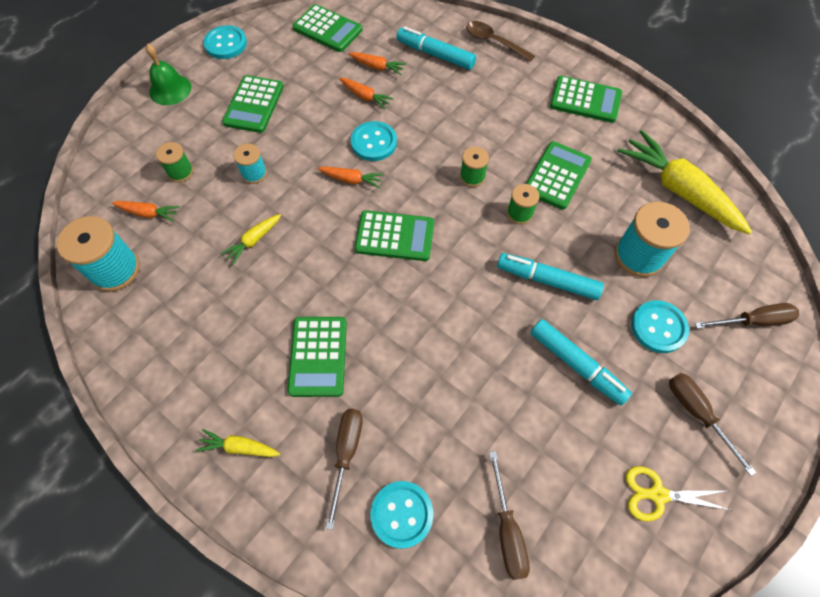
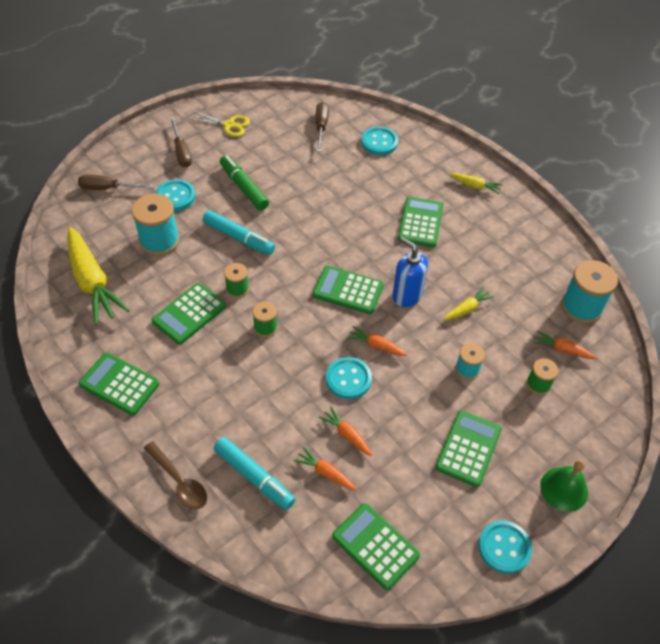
camera: 170 degrees left, 10 degrees down
brown screwdriver [326,409,363,530] -> none
turquoise marker [530,319,632,405] -> green marker [220,155,269,211]
none -> blue soap dispenser [392,237,428,307]

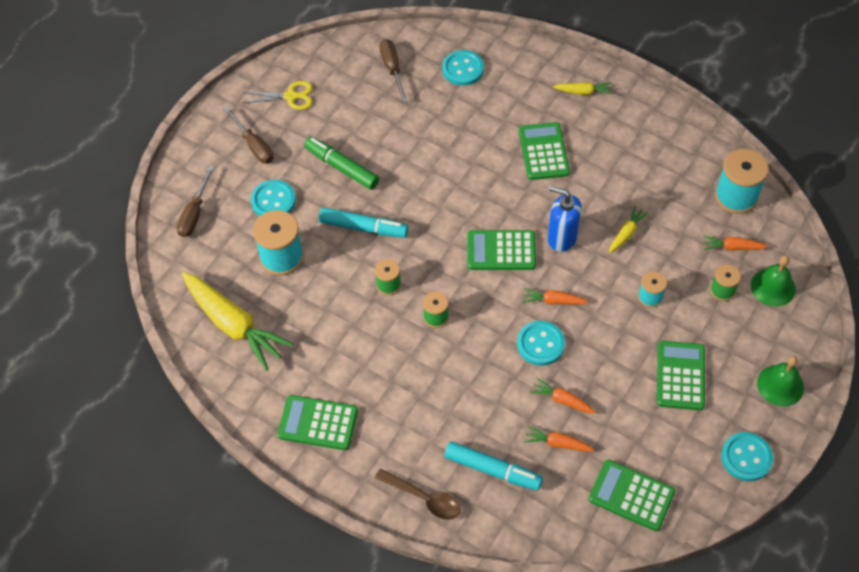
camera: 15 degrees left, 5 degrees up
brown screwdriver [78,174,153,190] -> brown screwdriver turned 60 degrees counterclockwise [176,166,214,237]
green calculator [152,283,226,345] -> none
none -> green bell [751,256,796,307]

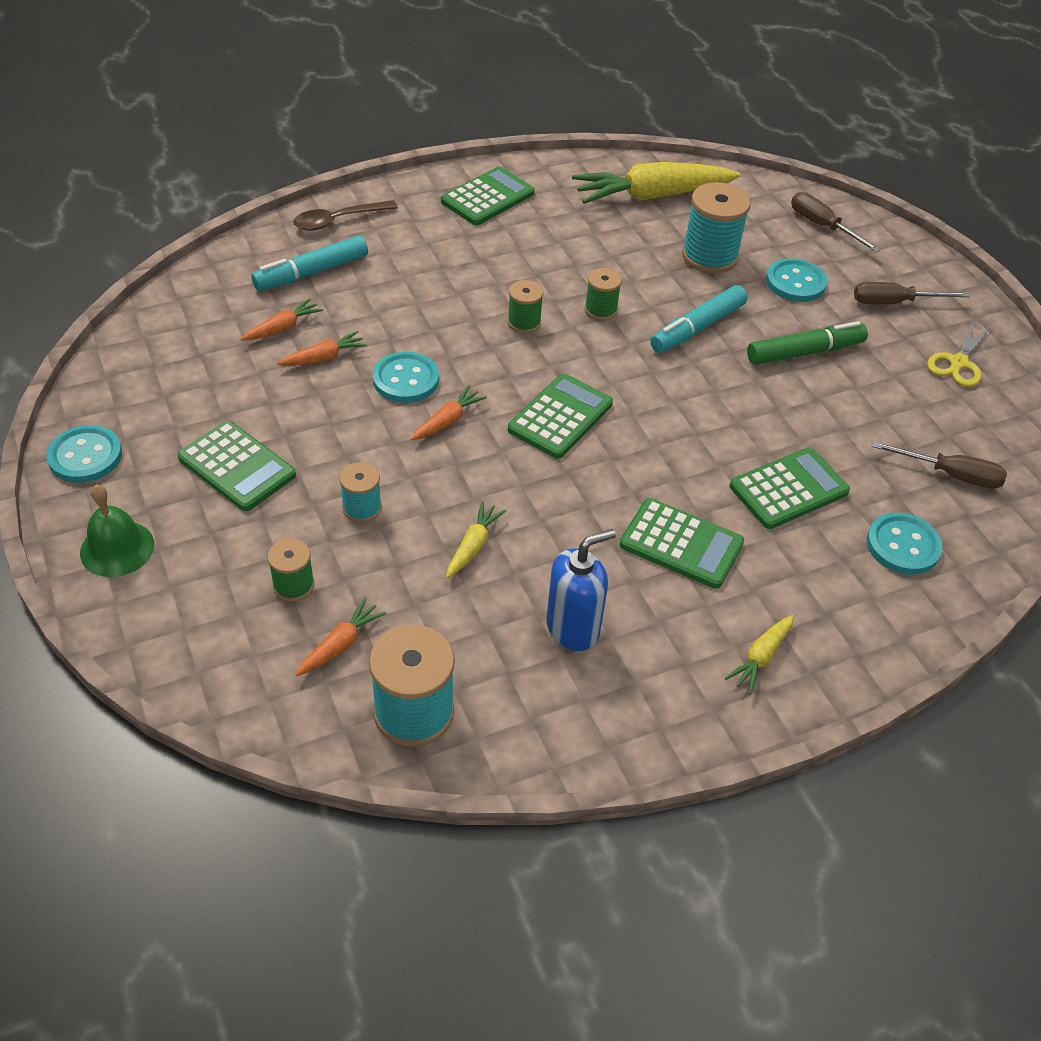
camera: 120 degrees right, 10 degrees down
blue soap dispenser [548,186,582,252] -> blue soap dispenser moved to [546,529,616,651]
green calculator [589,460,675,531] -> green calculator moved to [730,448,850,529]
yellow carrot [609,205,649,253] -> yellow carrot turned 135 degrees counterclockwise [446,501,506,578]
green bell [751,256,796,307] -> none

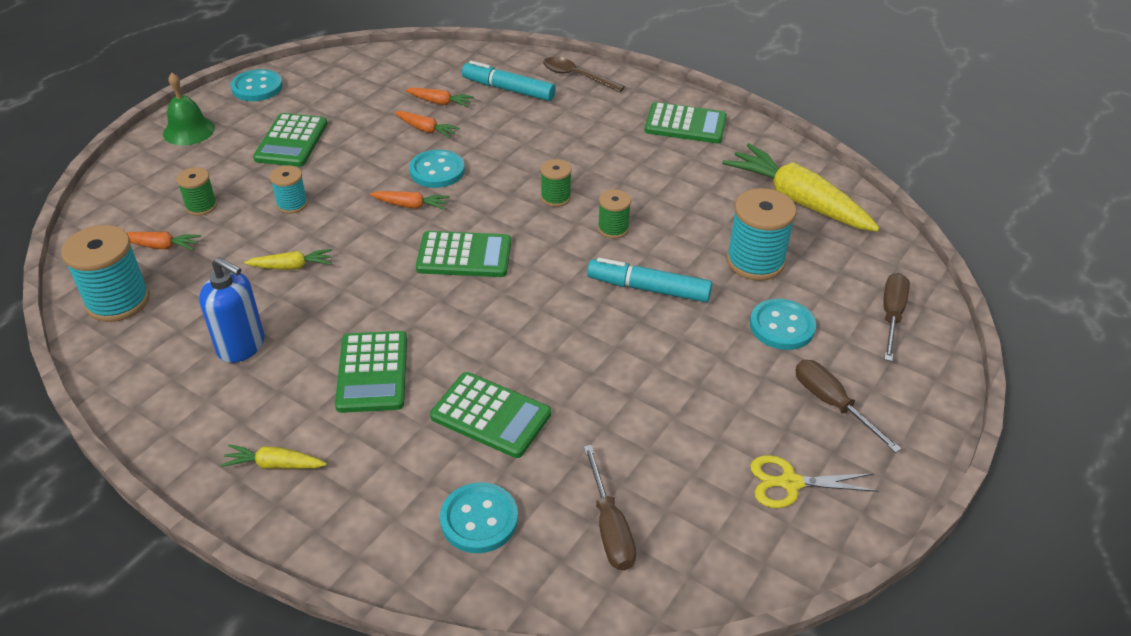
camera: 60 degrees right, 5 degrees down
green marker [747,321,868,365] -> none

